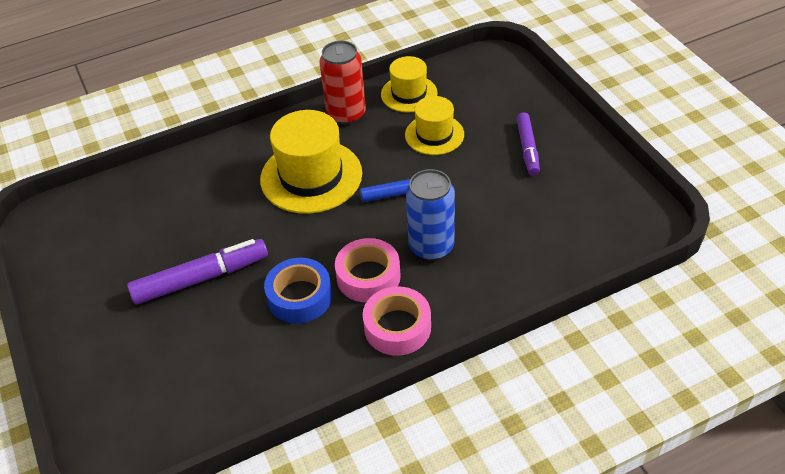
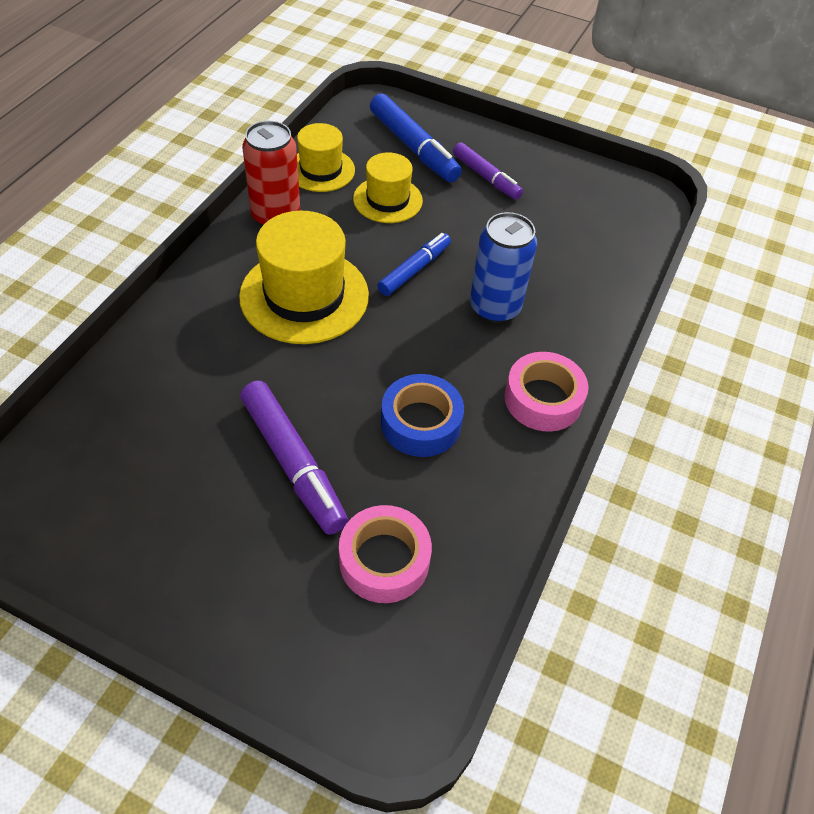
camera: 45 degrees left, 5 degrees up
purple marker [127,239,268,305] -> purple marker turned 120 degrees clockwise [240,381,348,535]
pink tape [335,238,401,303] -> pink tape moved to [339,505,432,603]
none -> blue marker [370,93,462,182]

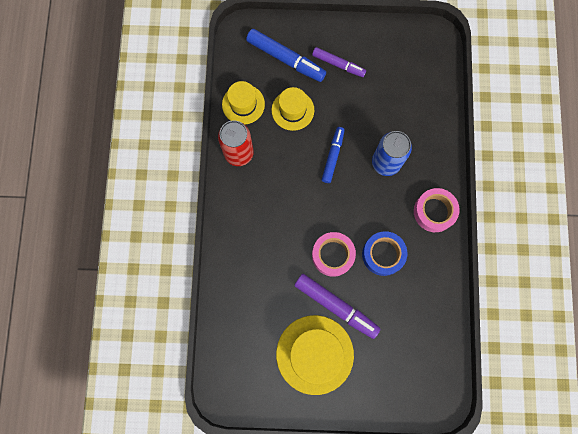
camera: 20 degrees left, 25 degrees up
yellow hat [239,210,369,344] -> yellow hat moved to [276,315,354,395]
pink tape [339,505,432,603] -> pink tape moved to [312,232,356,277]

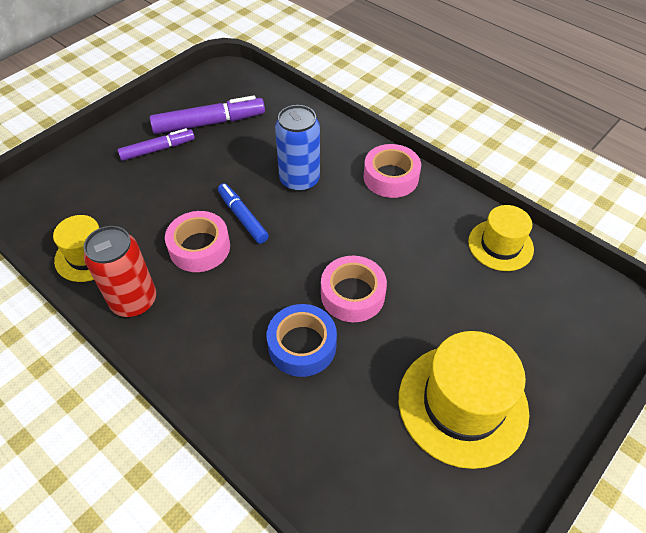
camera: 50 degrees left, 25 degrees down
blue marker [246,29,326,82] -> none
yellow hat [271,87,314,131] -> yellow hat moved to [468,205,534,271]
purple marker [294,274,381,339] -> purple marker moved to [150,96,265,134]
blue tape [362,231,407,276] -> blue tape moved to [267,304,337,377]
none -> pink tape [165,211,230,272]

